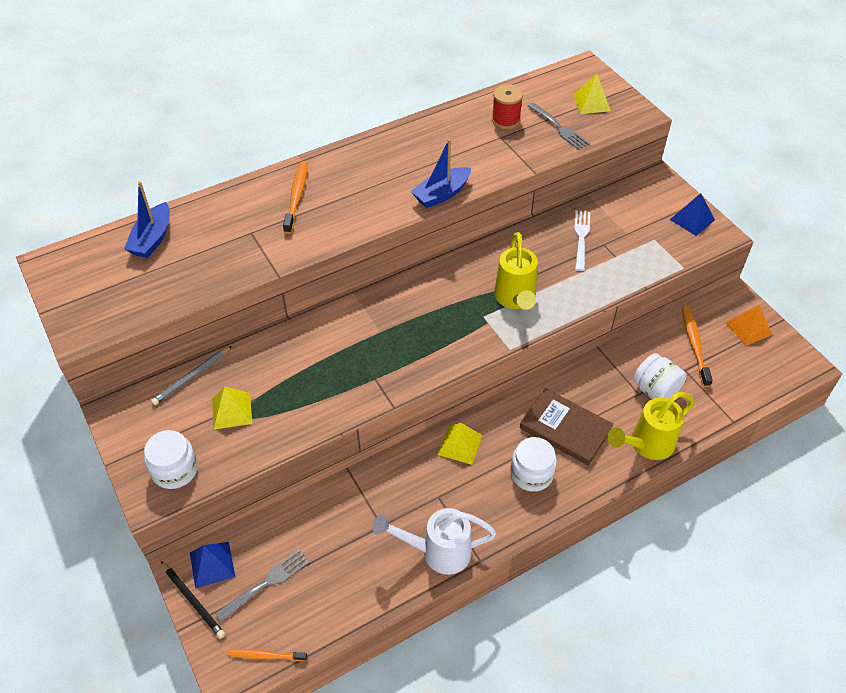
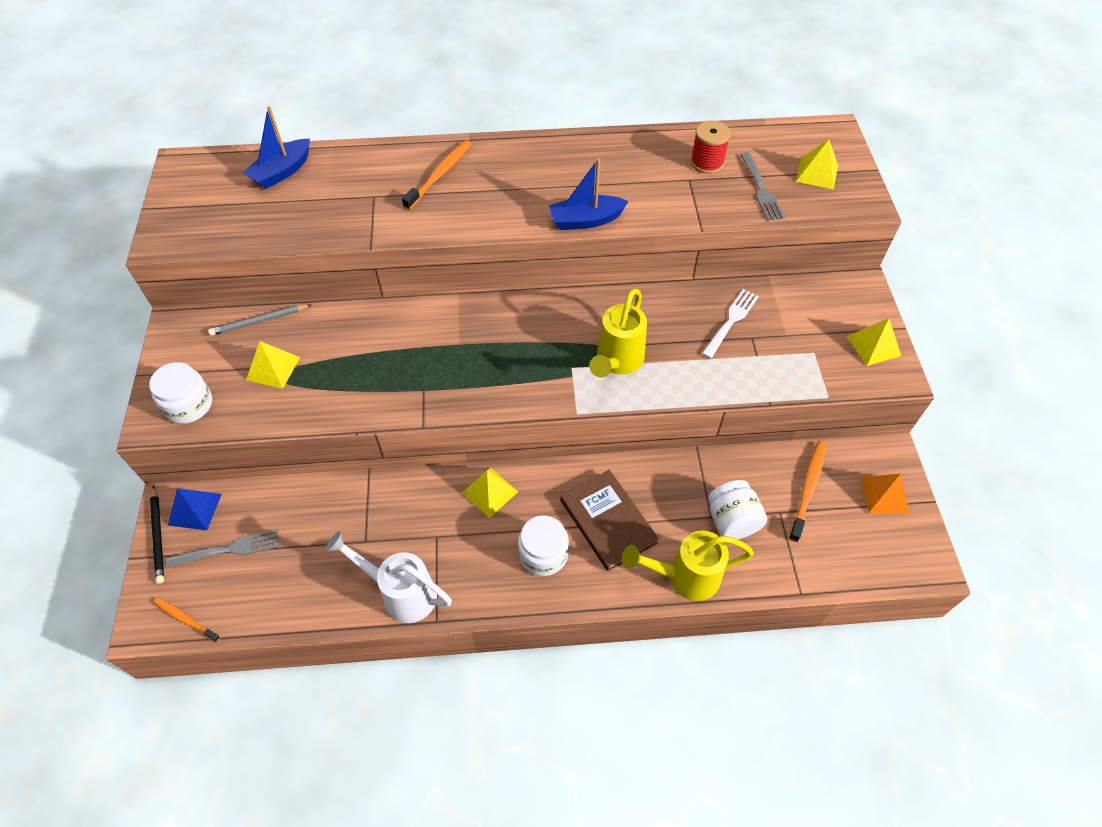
camera: 25 degrees right, 5 degrees up
blue pyramid [670,193,715,236] -> yellow pyramid [846,318,901,366]

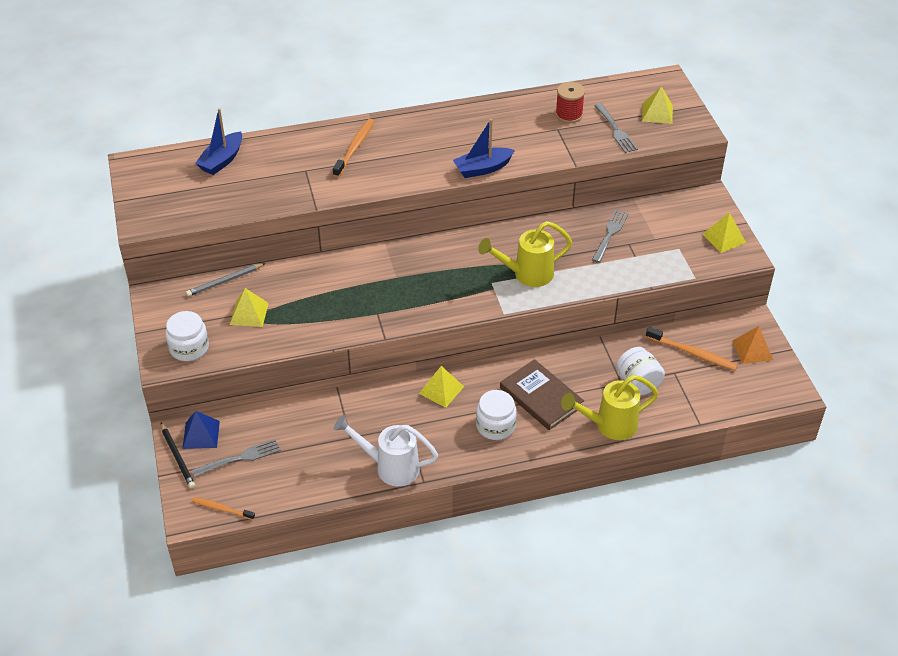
camera: 10 degrees left, 10 degrees down
yellow watering can [589,288,647,378] -> yellow watering can turned 60 degrees clockwise [478,221,572,287]
white fork [702,289,759,359] -> grey fork [592,210,629,263]
orange toothbrush [789,441,827,542] -> orange toothbrush turned 105 degrees clockwise [646,327,738,371]

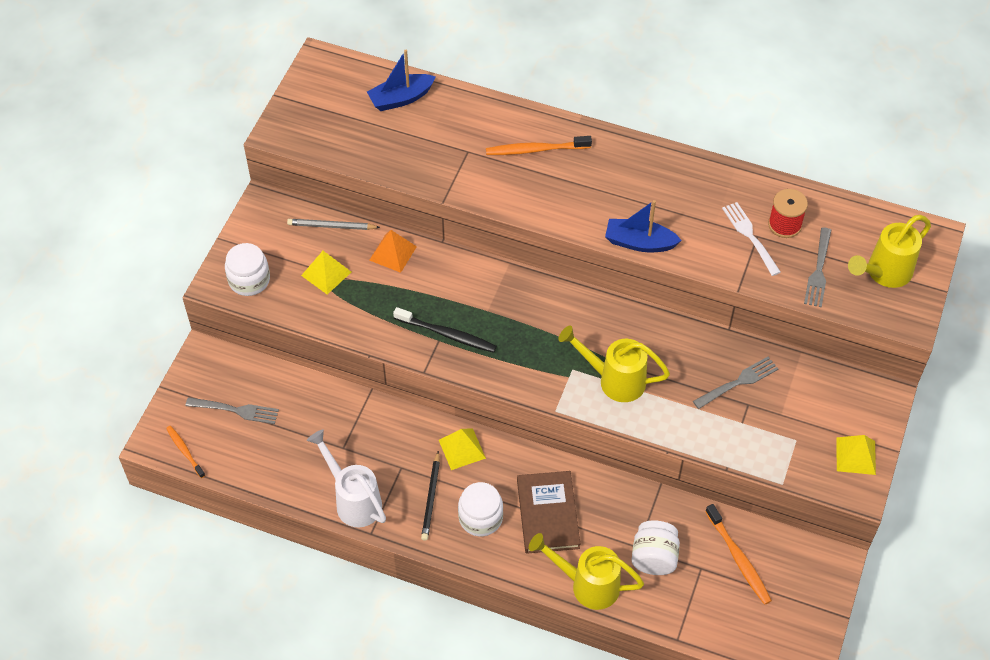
camera: 35 degrees right, 10 degrees up
black pencil [161,423,195,489] -> black pencil moved to [421,451,440,541]
blue pyramid [182,411,220,449] -> none
orange toothbrush [333,119,374,177] -> orange toothbrush turned 150 degrees counterclockwise [486,136,592,155]
yellow pyramid [642,86,673,124] -> yellow watering can [848,215,931,288]
orange pyramid [732,326,773,364] -> orange pyramid moved to [369,230,417,273]
none -> black toothbrush [393,307,497,353]
none -> white fork [722,202,781,276]

